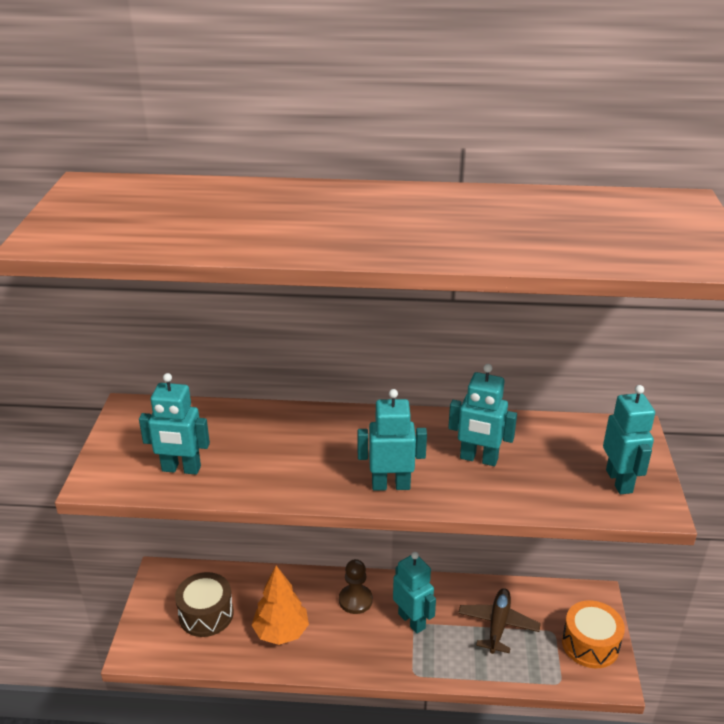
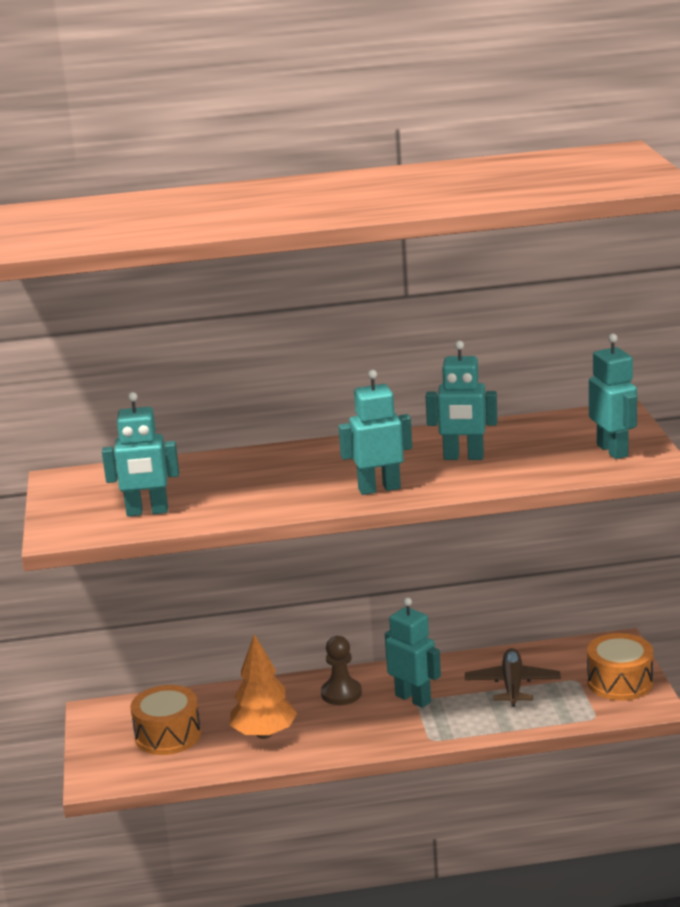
camera: 10 degrees left, 10 degrees down
brown drum [175,572,234,637] -> orange drum [131,685,201,755]

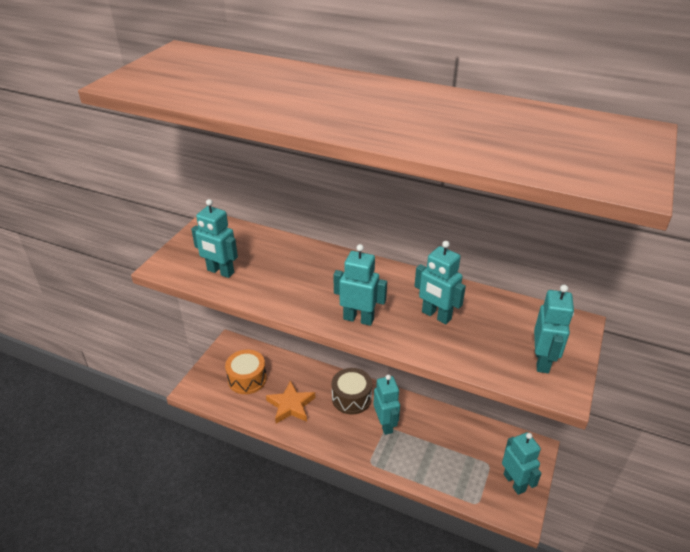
camera: 30 degrees right, 15 degrees up
orange tree [230,634,297,739] -> orange star [266,380,315,424]
brown pawn [321,636,362,705] -> brown drum [332,368,372,415]
brown plane [465,648,561,707] -> none
orange drum [587,633,653,701] -> turquoise robot [502,432,542,495]

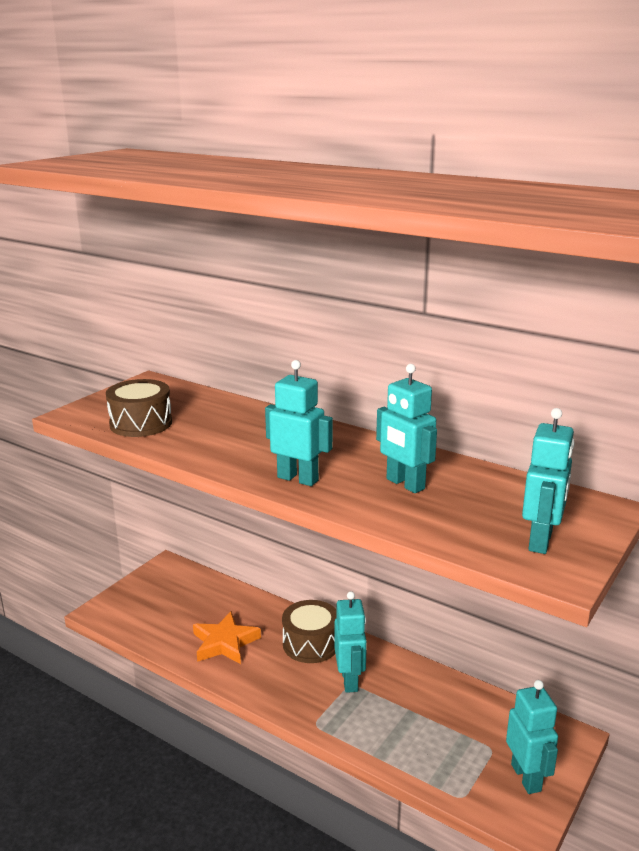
camera: 10 degrees right, 15 degrees down
turquoise robot [191,199,238,278] -> brown drum [106,379,172,437]
orange drum [225,350,267,394] -> none

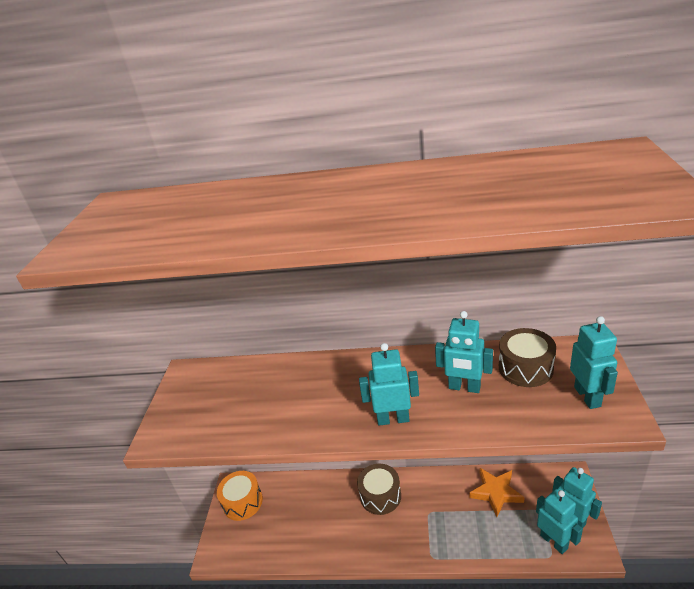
camera: 25 degrees left, 10 degrees up
brown drum [106,379,172,437] -> brown drum moved to [499,328,556,387]
orange star [193,611,261,664] -> orange star moved to [469,468,525,517]
turquoise robot [334,591,367,693] -> turquoise robot moved to [536,489,583,554]
none -> orange drum [217,471,263,521]

